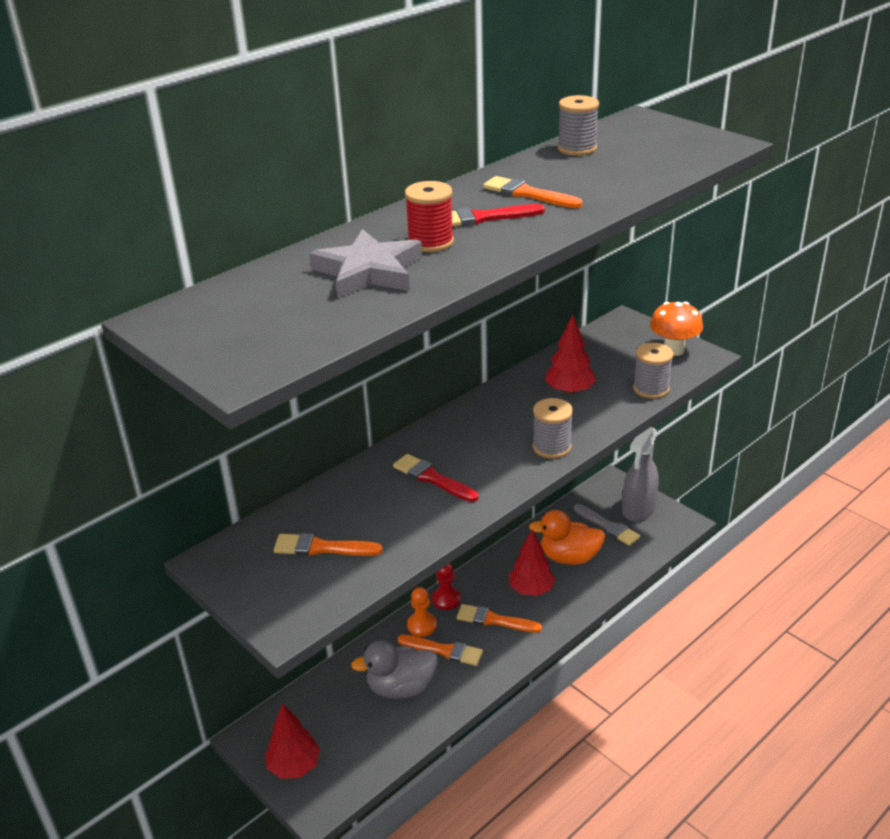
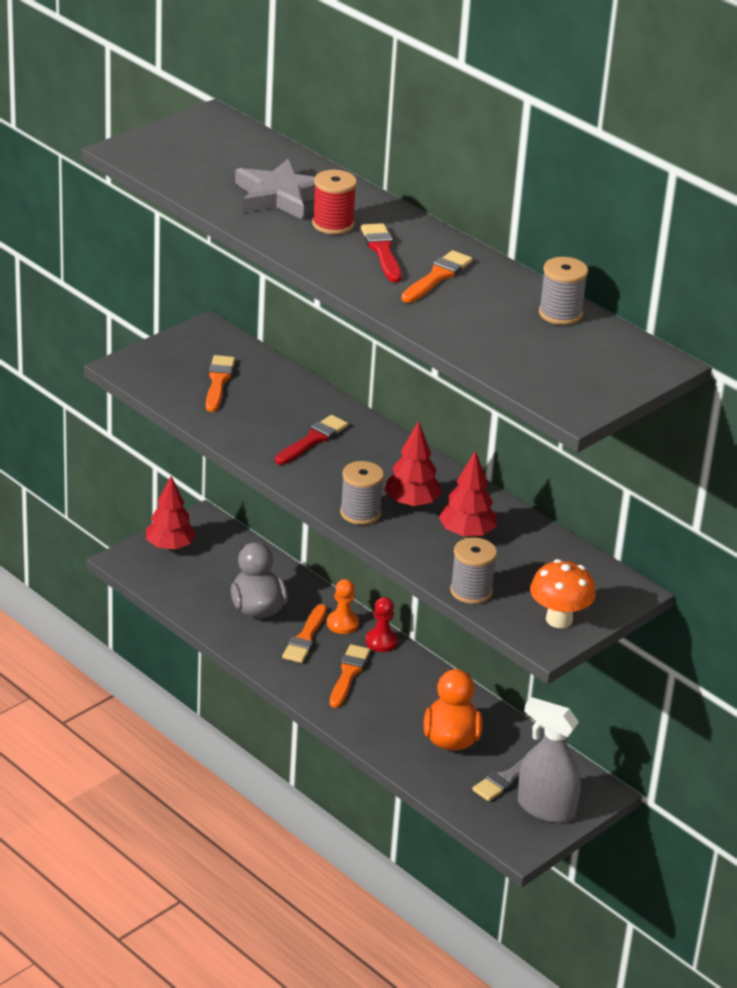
camera: 85 degrees right, 0 degrees up
red tree [509,529,555,596] -> red tree moved to [384,421,442,508]

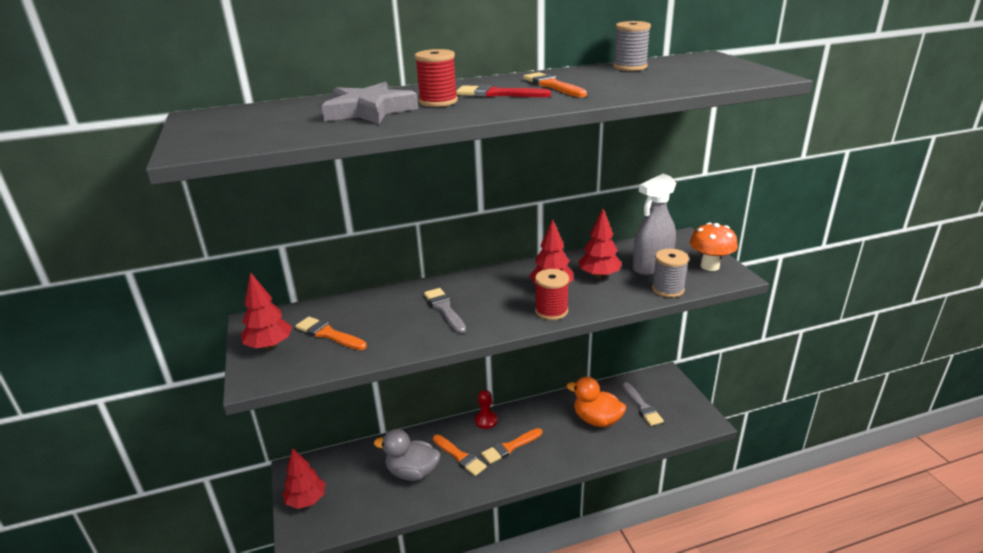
camera: 60 degrees left, 5 degrees down
red brush [275,415,348,465] -> grey brush [424,288,466,334]
orange pawn [327,579,359,634] -> none
orange brush [329,644,370,708] -> orange brush turned 75 degrees counterclockwise [481,428,542,464]
grey spool [340,461,384,525] -> red spool [535,269,569,320]
grey spray bottle [518,697,581,823] -> grey spray bottle moved to [633,174,676,275]
none -> red tree [241,272,292,349]

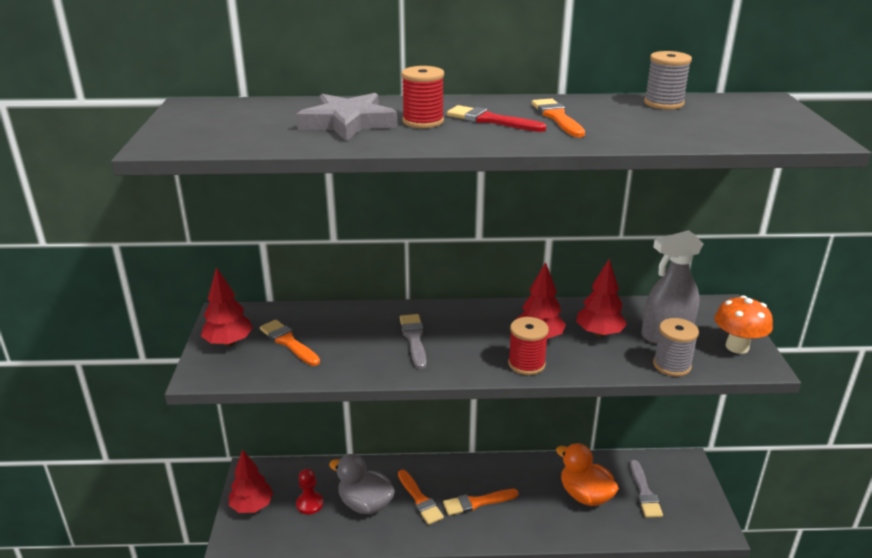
camera: 15 degrees right, 0 degrees up
red pawn [475,390,498,429] -> red pawn moved to [296,469,324,514]

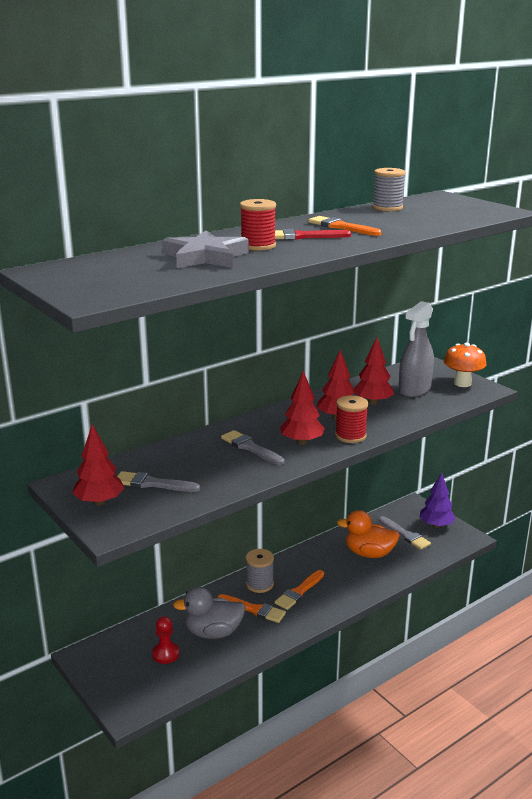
camera: 35 degrees left, 5 degrees down
red tree [229,450,273,513] -> red tree moved to [280,371,325,445]
orange brush [260,320,320,366] -> grey brush [117,471,200,492]
grey spool [653,318,699,376] -> grey spool moved to [246,549,274,593]
none -> purple tree [420,472,456,528]

